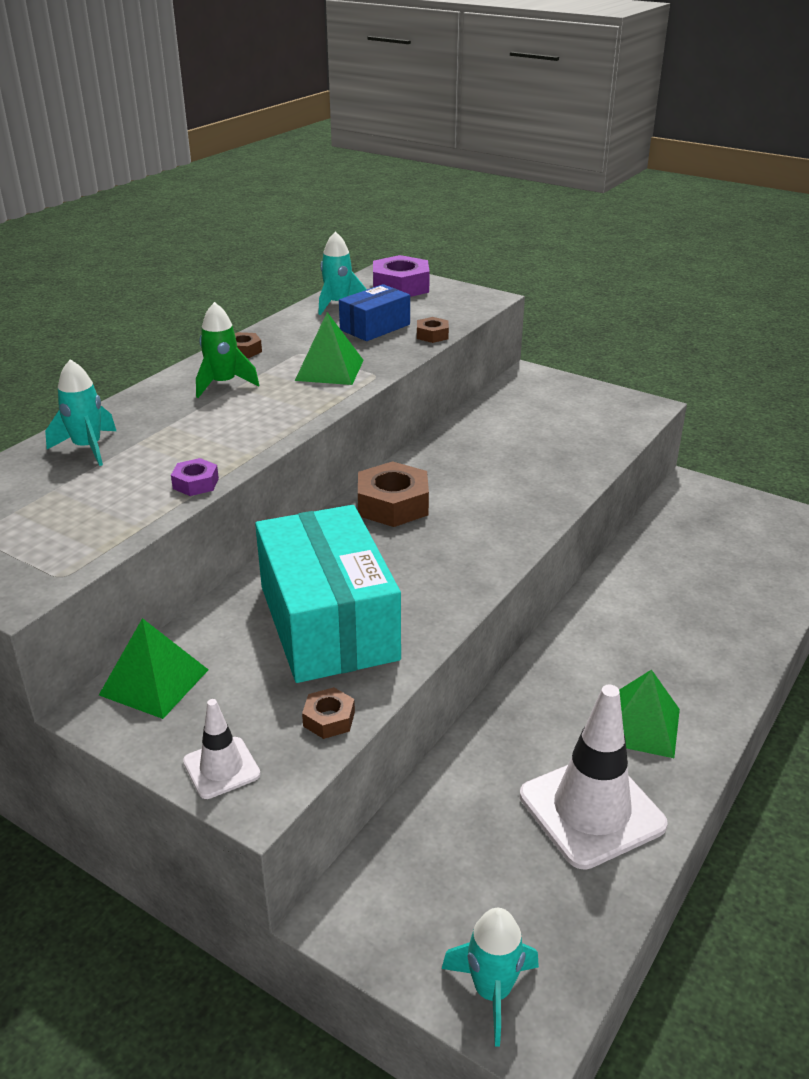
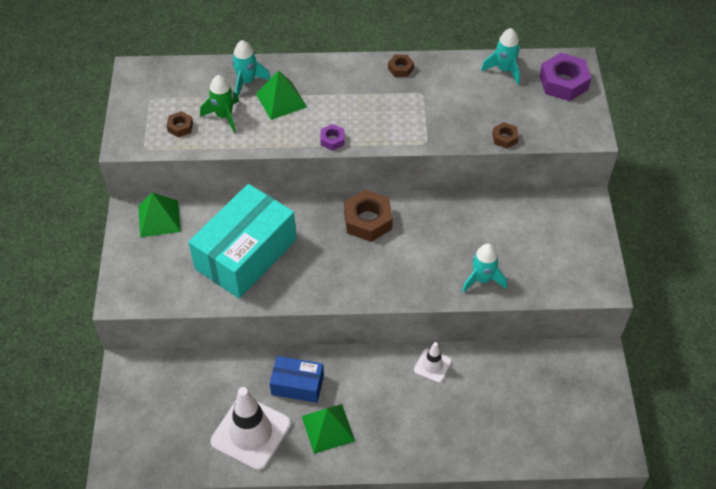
camera: 55 degrees right, 20 degrees up
purple nut [171,458,219,496] -> purple nut moved to [321,124,344,151]
white traffic cone [183,699,260,799] -> white traffic cone moved to [414,342,452,383]
green rocket [196,302,259,398] -> green rocket moved to [200,75,239,133]
green pyramid [295,312,364,385] -> green pyramid moved to [256,71,307,120]
brown nut [302,687,355,739] -> brown nut moved to [166,111,193,137]
blue box [339,284,410,341] -> blue box moved to [270,356,324,403]
turquoise rocket [442,908,539,1047] -> turquoise rocket moved to [462,243,507,293]

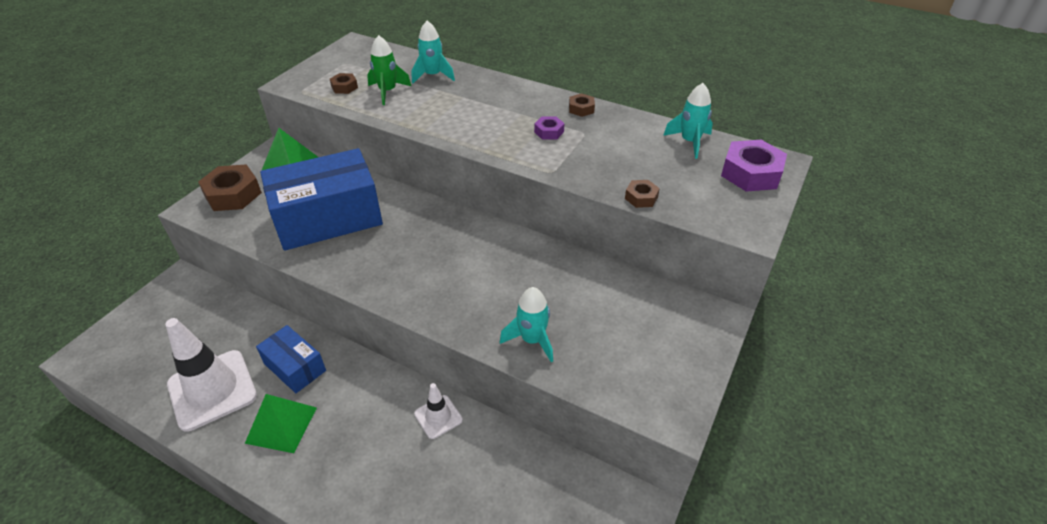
camera: 30 degrees right, 10 degrees down
turquoise box [188,184,296,299] -> blue box [260,148,383,251]
green pyramid [256,71,307,120] -> none
purple nut [321,124,344,151] -> purple nut moved to [534,116,565,140]
brown nut [344,190,393,242] -> brown nut moved to [198,164,262,211]

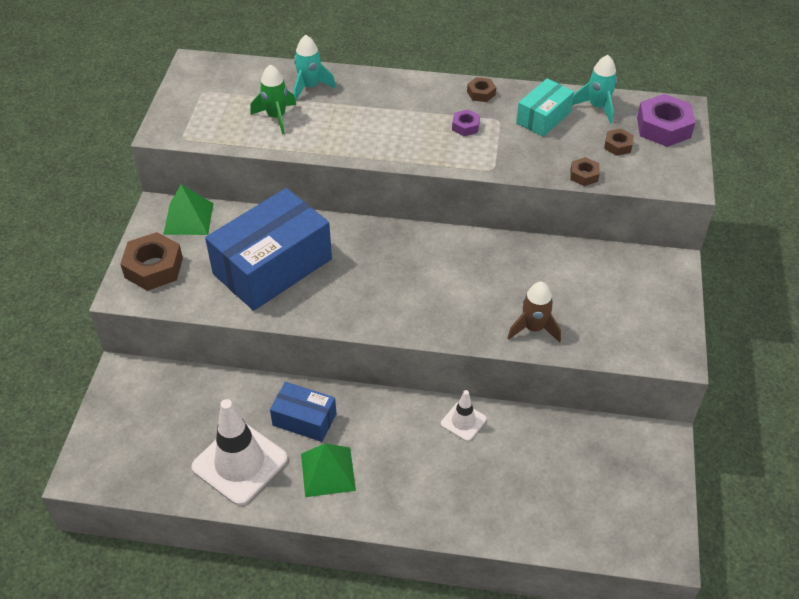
camera: 20 degrees left, 5 degrees up
brown nut [330,73,358,94] -> brown nut moved to [604,128,634,156]
turquoise rocket [500,287,553,362] -> brown rocket [508,282,561,342]
none -> turquoise box [516,78,574,137]

